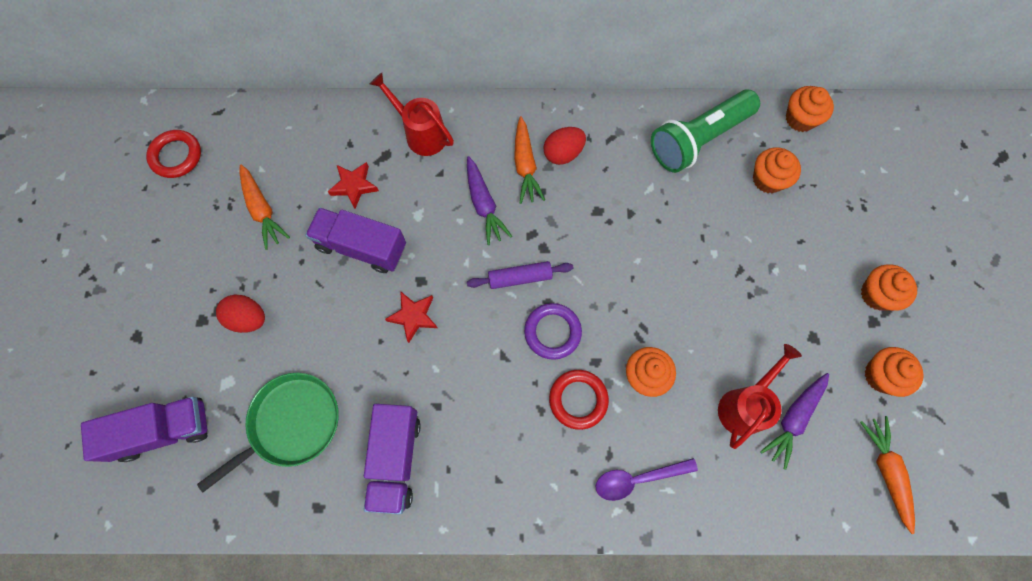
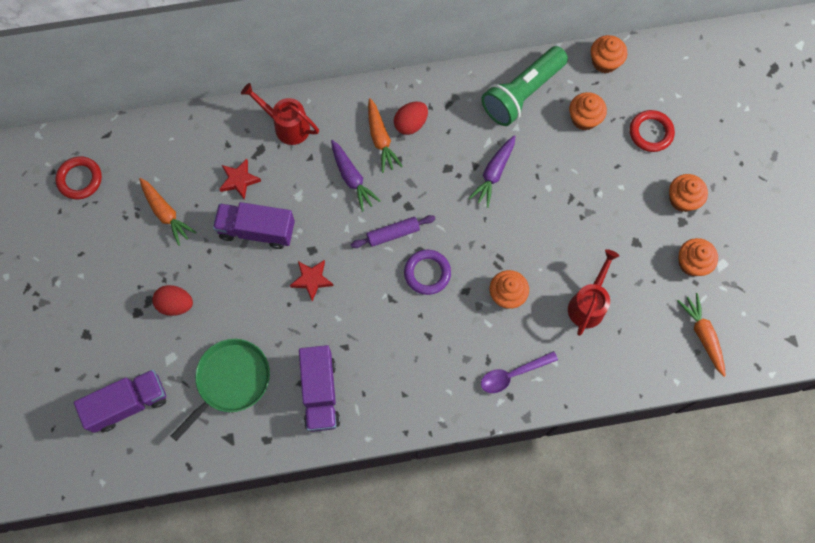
camera: 10 degrees left, 0 degrees up
red ring [549,370,609,430] -> red ring moved to [630,110,675,152]
purple carrot [760,373,829,470] -> purple carrot moved to [469,135,516,208]

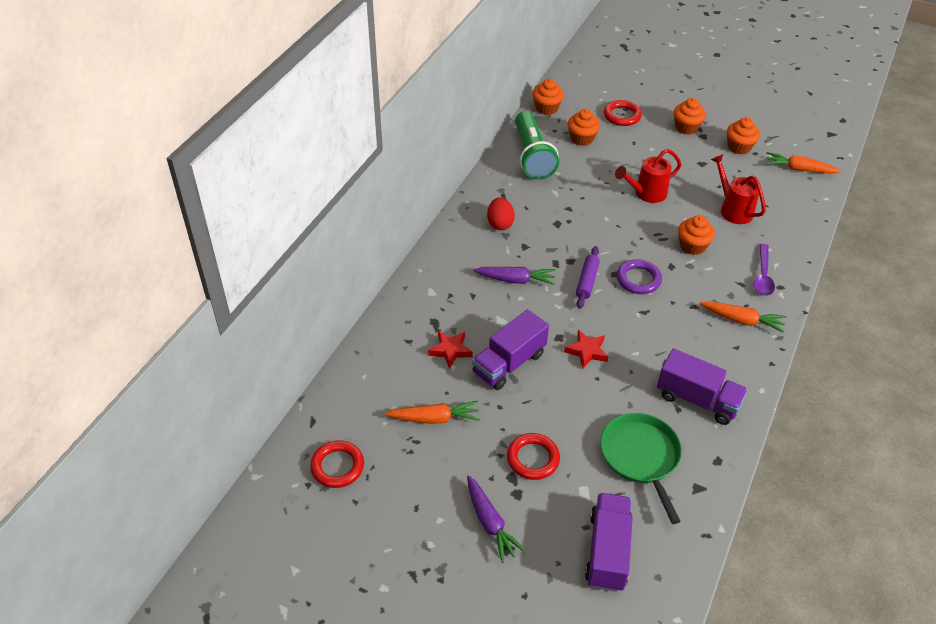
camera: 55 degrees left, 25 degrees down
red egg [152,285,193,316] -> red ring [507,433,560,480]
red watering can [241,83,319,145] -> red watering can moved to [615,149,681,203]
orange carrot [368,98,403,173] -> orange carrot moved to [700,301,786,333]
purple carrot [469,135,516,208] -> purple carrot moved to [467,475,526,563]

